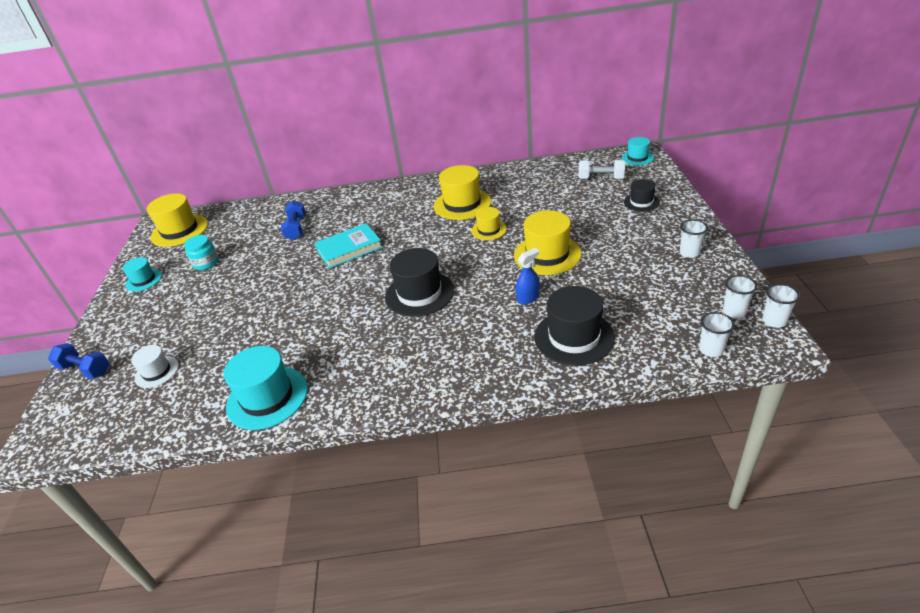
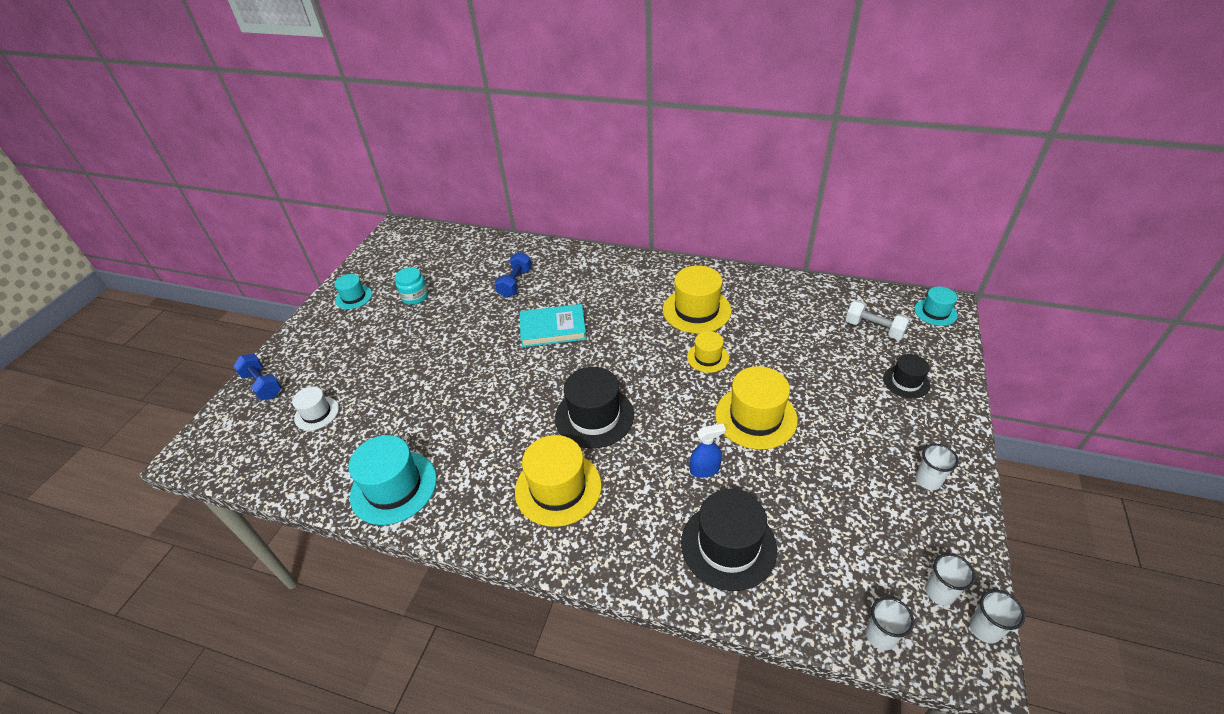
camera: 20 degrees right, 5 degrees up
yellow hat [147,193,208,247] -> yellow hat moved to [515,435,602,527]

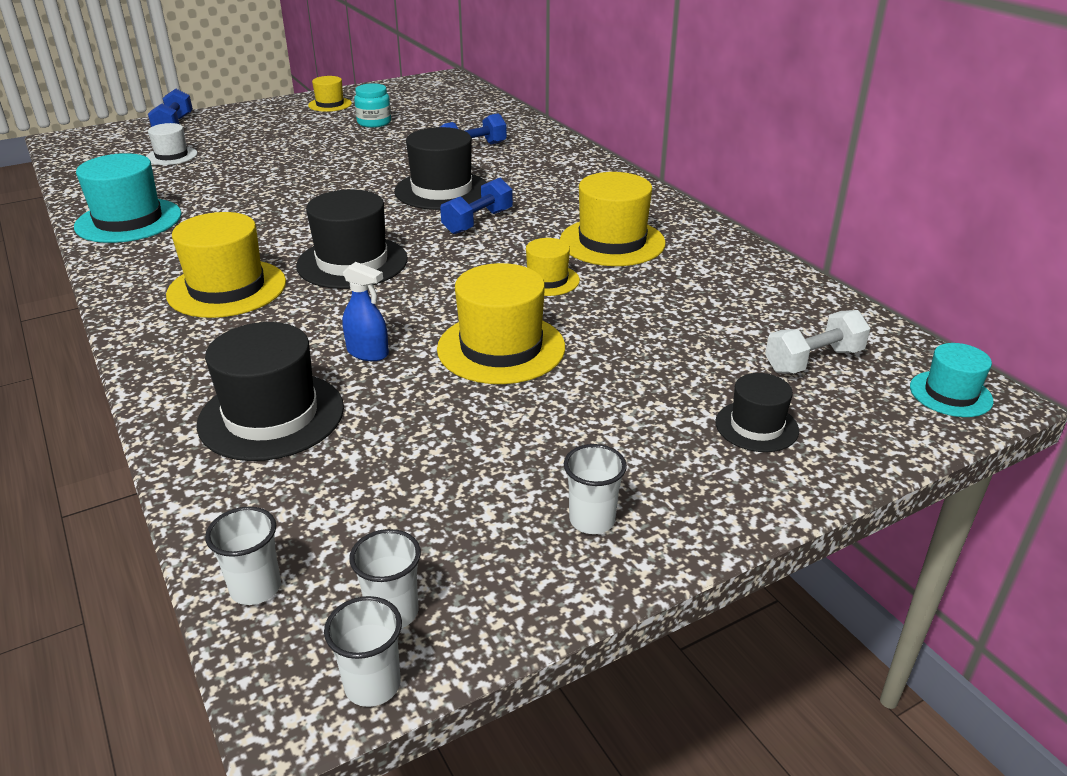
camera: 40 degrees right, 10 degrees down
turquoise hat [334,274,372,309] -> yellow hat [308,76,352,112]
turquoise book [520,304,587,347] -> black hat [394,127,487,210]
white dumbbell [845,300,910,340] -> white dumbbell turned 75 degrees clockwise [765,310,871,374]
none -> blue dumbbell [440,178,513,234]

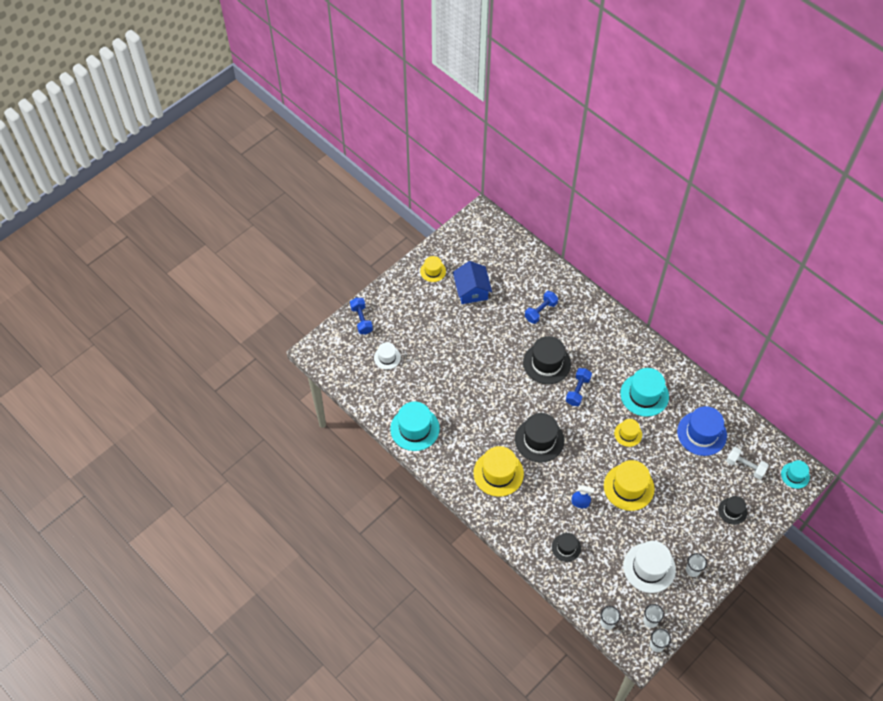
camera: 15 degrees left, 25 degrees up
black hat [197,322,344,461] -> black hat [552,533,581,562], size x0.57
turquoise jar [354,83,391,128] -> blue house [453,261,492,304]
yellow hat [560,172,666,266] -> turquoise hat [620,368,669,417]
white dumbbell [765,310,871,374] -> white dumbbell turned 75 degrees clockwise [726,447,769,480]
none -> white hat [623,541,676,593]
none -> blue hat [677,406,727,456]

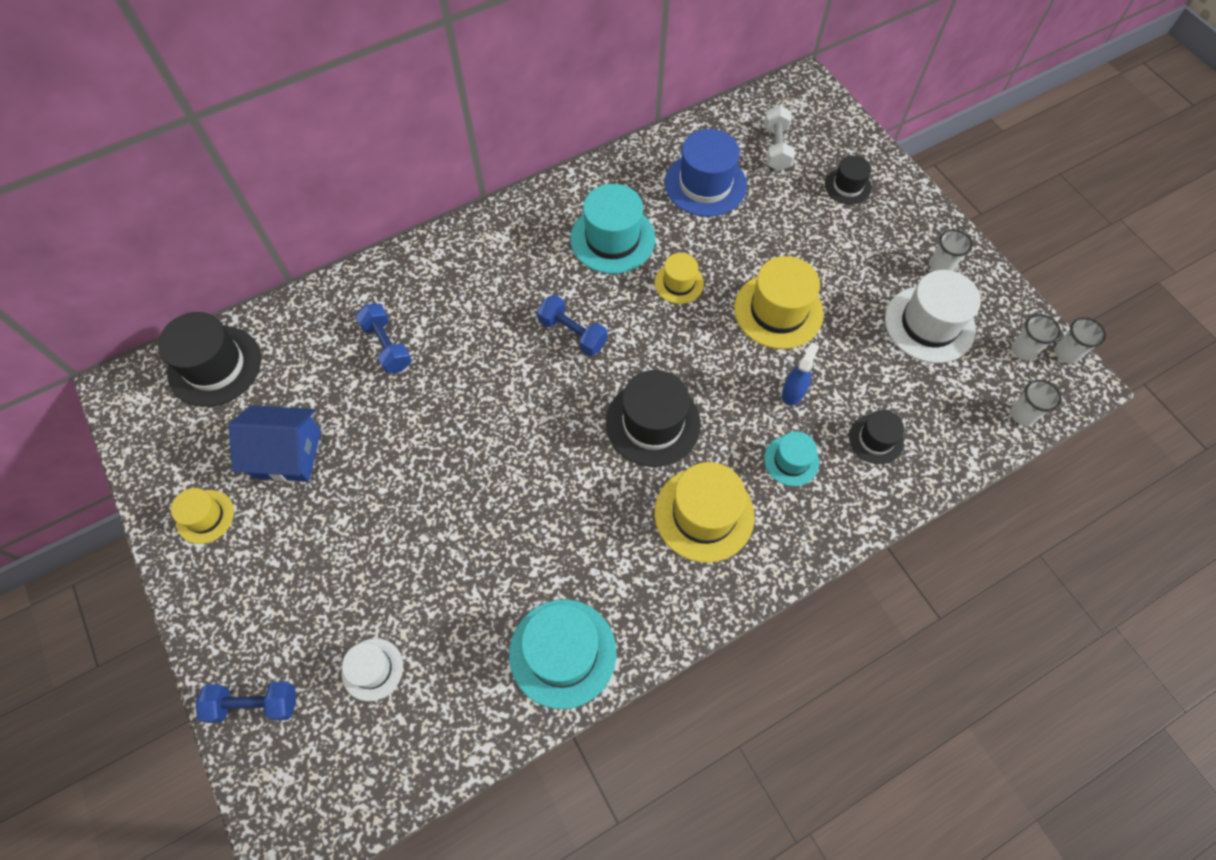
camera: 75 degrees left, 5 degrees up
black hat [523,336,571,384] -> black hat moved to [158,312,261,407]
white dumbbell [726,447,769,480] -> white dumbbell turned 45 degrees counterclockwise [764,105,795,171]
turquoise hat [781,460,810,489] -> turquoise hat moved to [764,431,819,486]

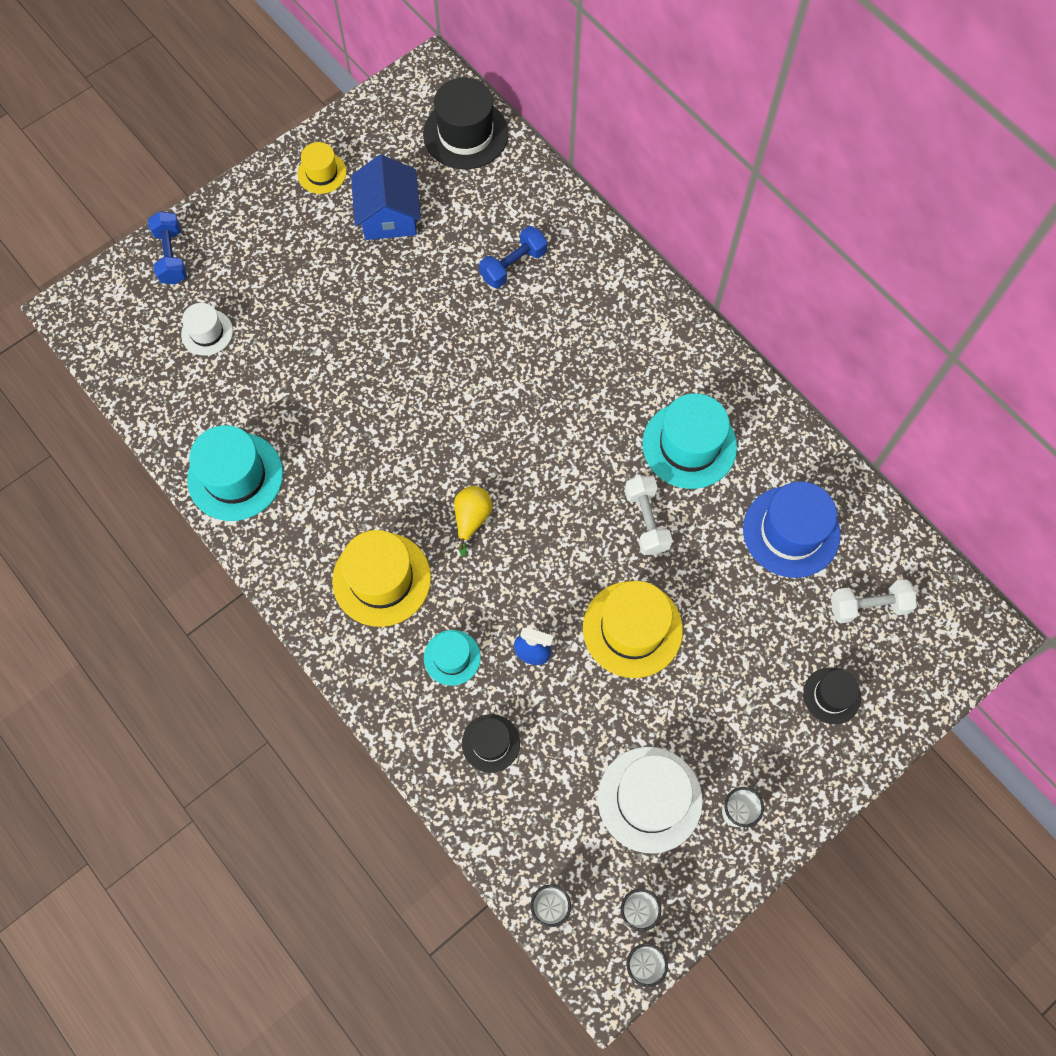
camera: 80 degrees right, 5 degrees up
blue dumbbell [537,295,607,356] -> none
black hat [606,370,701,467] -> yellow pear [454,486,493,556]
yellow hat [654,253,704,304] -> white dumbbell [624,476,673,555]

